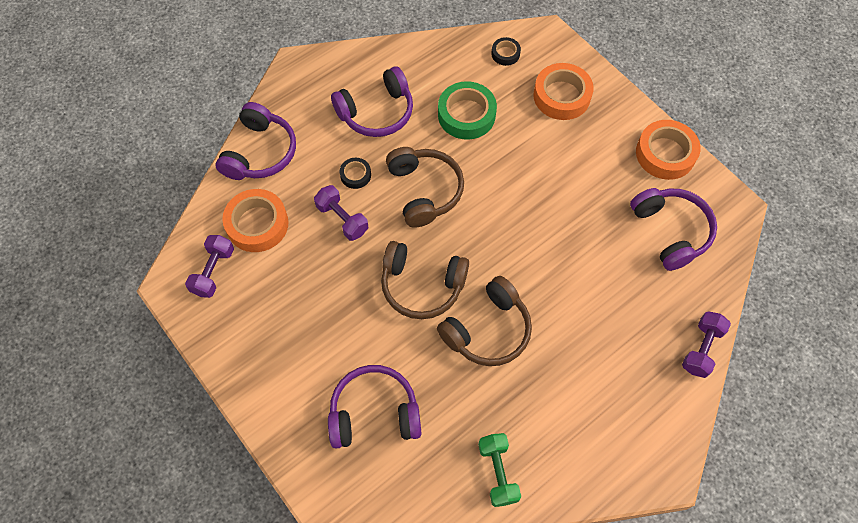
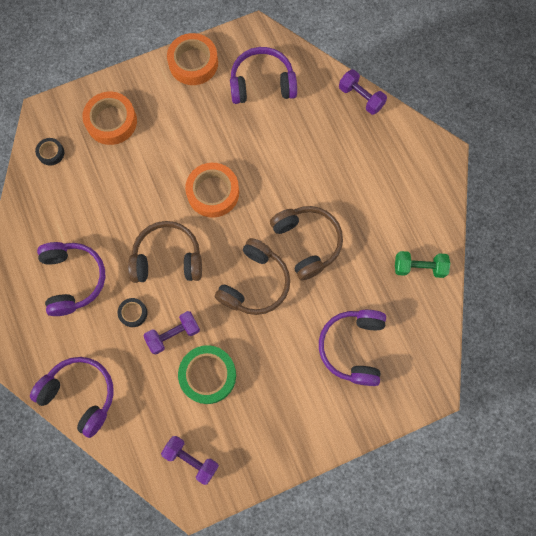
camera: 75 degrees left, 10 degrees up
orange tape [222,189,289,252] -> orange tape moved to [185,163,239,218]
green tape [438,81,497,140] -> green tape moved to [178,345,236,404]

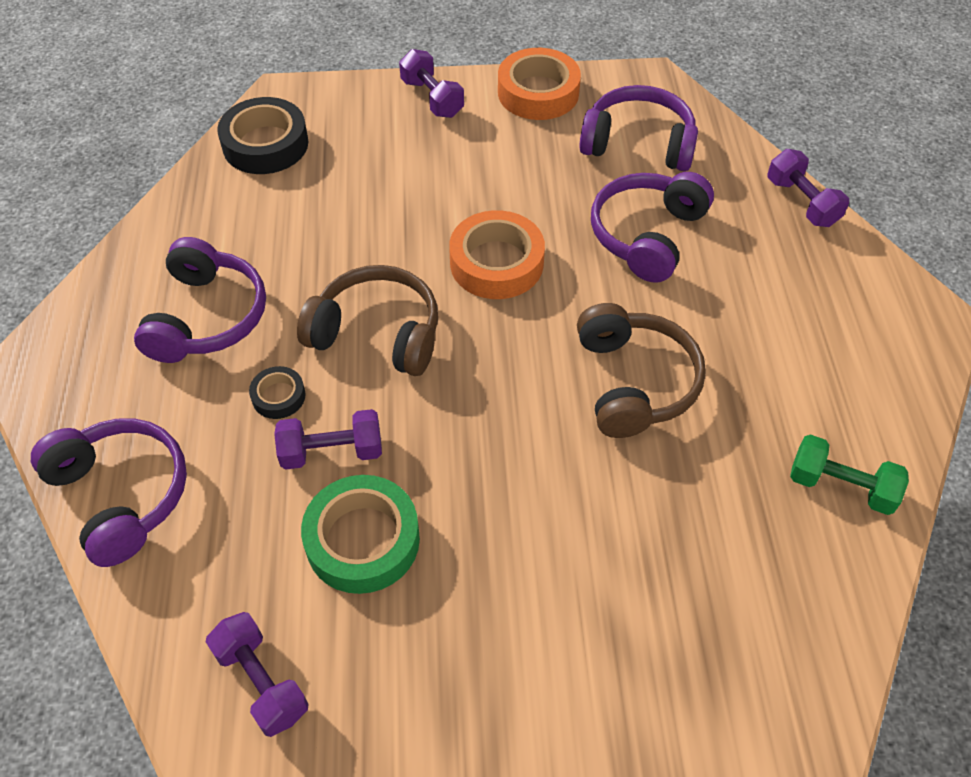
camera: 20 degrees right, 20 degrees down
black tape [35,138,64,166] -> black tape [217,97,308,174], size x1.94
orange tape [82,92,137,145] -> none
brown headphones [215,238,290,315] -> none
purple headphones [319,310,386,386] -> purple headphones moved to [591,172,714,283]
none -> purple dumbbell [399,49,464,118]

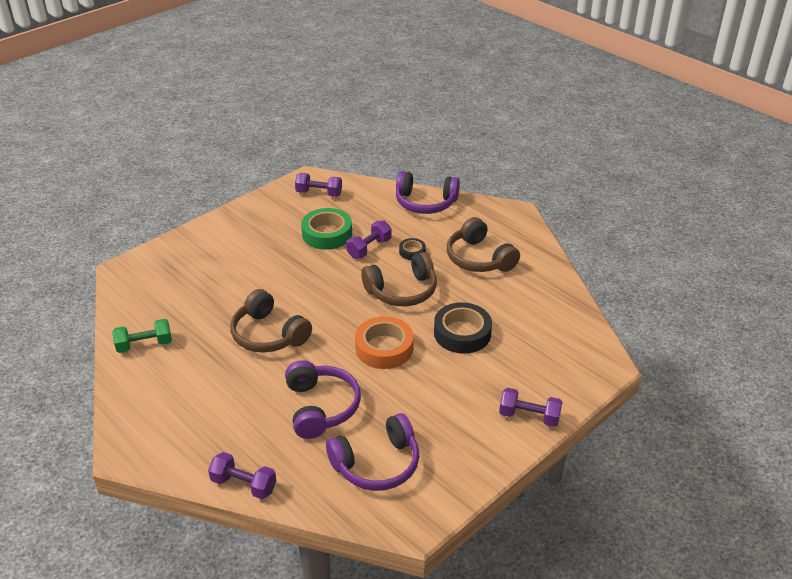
camera: 140 degrees right, 15 degrees down
purple headphones [134,237,266,363] -> brown headphones [447,217,520,272]
black tape [217,97,308,174] -> black tape moved to [434,302,492,354]
orange tape [498,48,581,120] -> none

